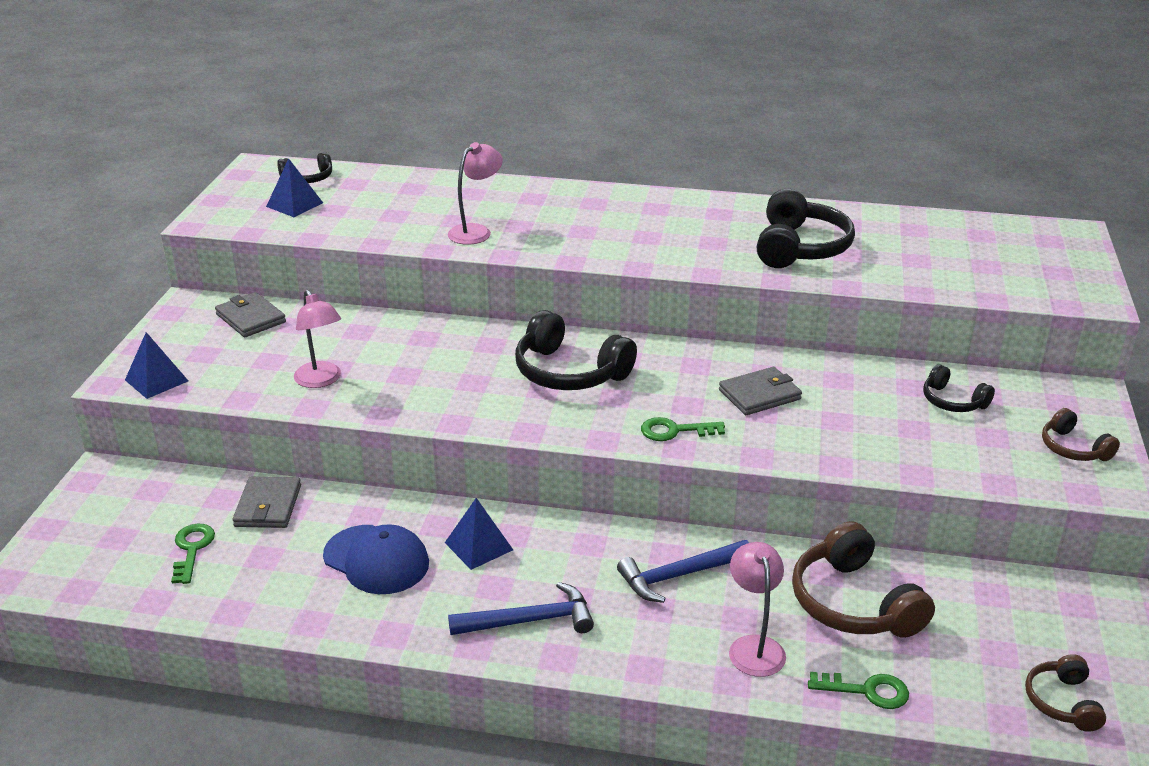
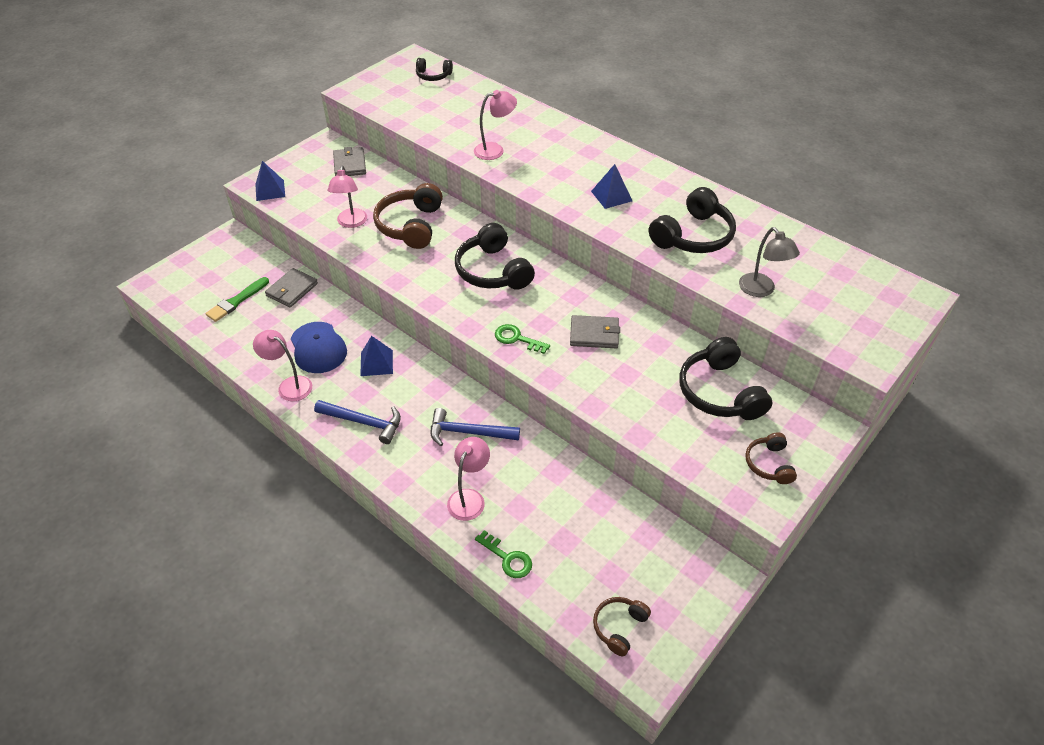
camera: 30 degrees right, 15 degrees up
green key [171,524,215,584] -> green brush [206,277,269,322]
blue pyramid [266,158,323,217] -> blue pyramid moved to [591,164,632,209]
brown headphones [792,521,935,638] -> brown headphones moved to [373,183,443,249]
black headphones [923,364,995,412] -> black headphones [679,337,772,420], size x1.81
none -> pink lamp [253,330,312,401]
none -> grey lamp [739,227,800,297]

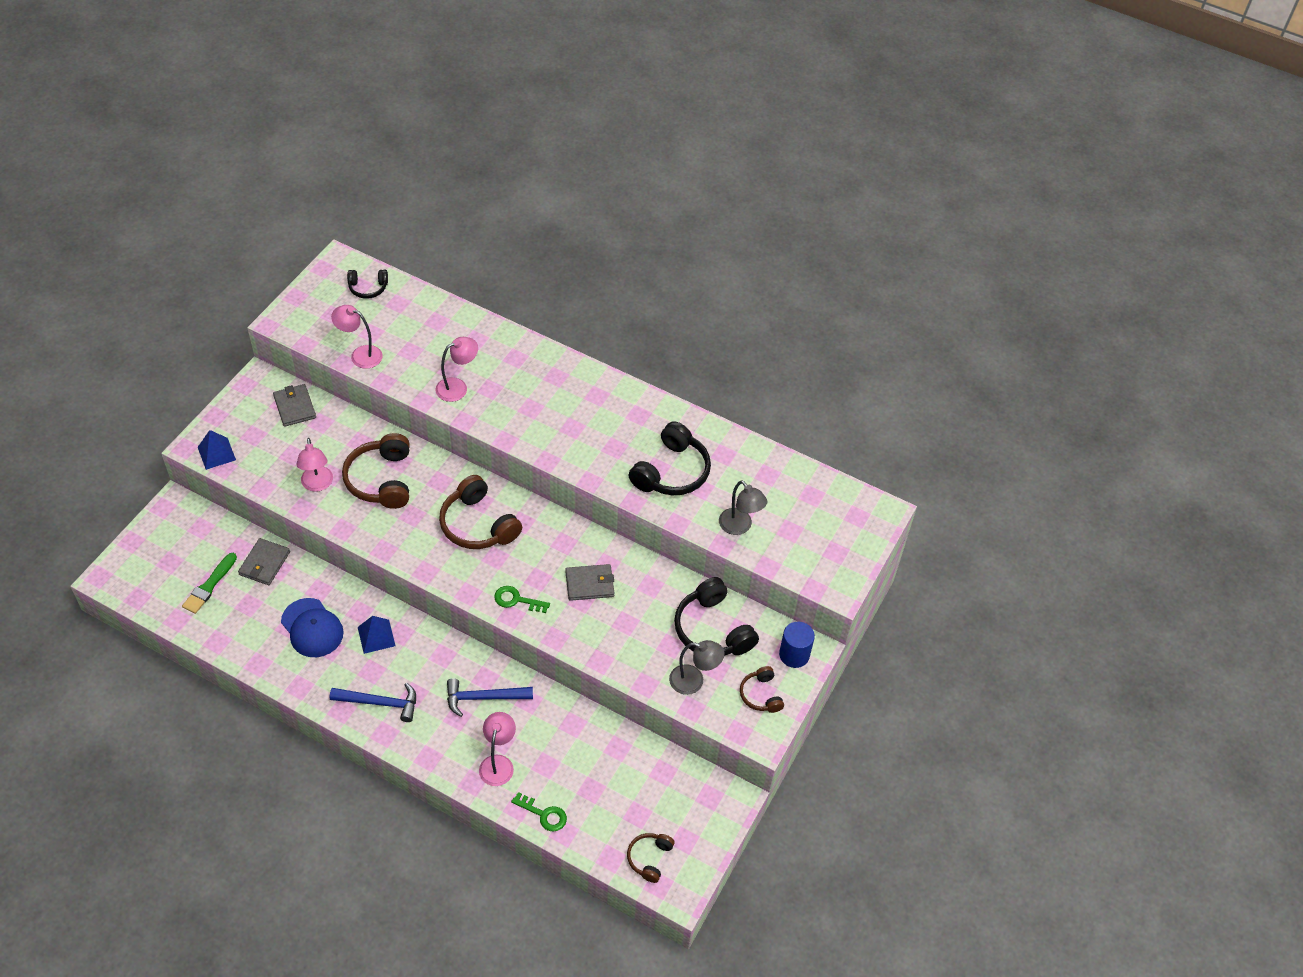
camera: 15 degrees left, 5 degrees up
pink lamp [253,330,312,401] -> pink lamp moved to [331,305,383,369]
black headphones [455,223,535,290] -> brown headphones [439,475,522,549]
blue pyramid [591,164,632,209] -> none
none -> grey lamp [669,640,725,695]
none -> blue cylinder [779,622,815,668]

